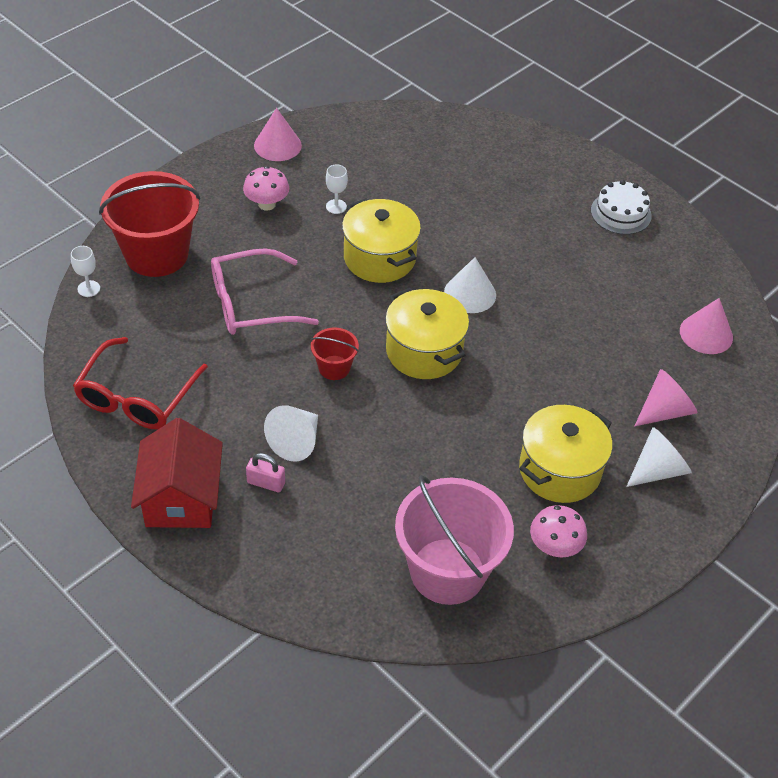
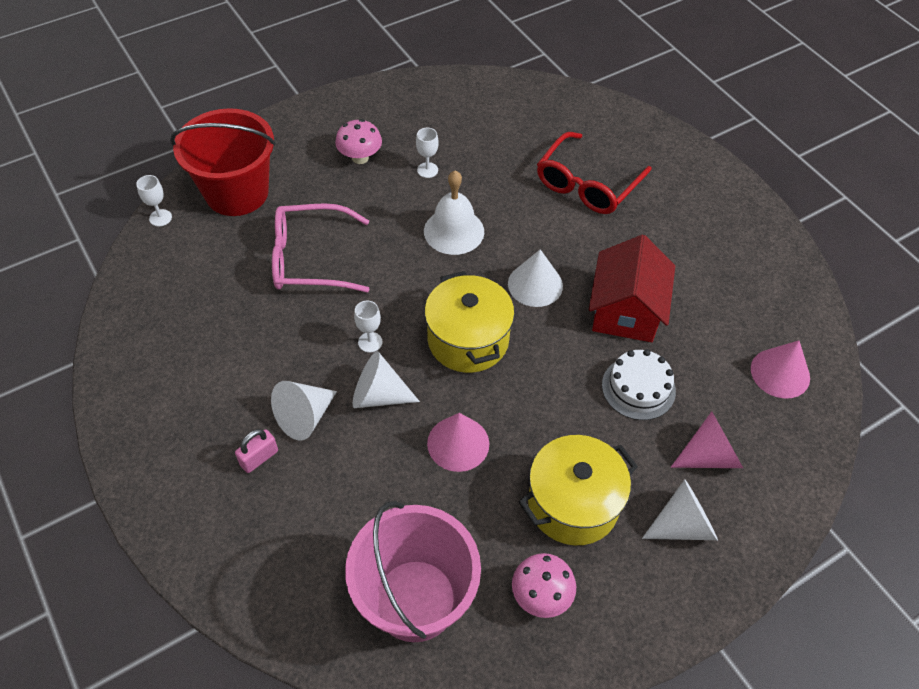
camera: 15 degrees right, 5 degrees up
red glasses [73,337,208,429] -> red glasses moved to [537,132,652,214]
red house [131,418,223,528] -> red house moved to [589,235,675,342]
pink padlock [246,453,285,492] -> pink padlock turned 75 degrees counterclockwise [235,429,278,473]
pink cone [254,108,302,161] -> pink cone moved to [427,413,489,472]
red bucket [311,328,359,380] -> white goblet [354,301,382,353]
yellow pot [342,198,421,283] -> white bell [424,171,484,255]
white cake [591,180,652,235] -> white cake moved to [602,349,676,420]
none -> white cone [353,351,420,408]

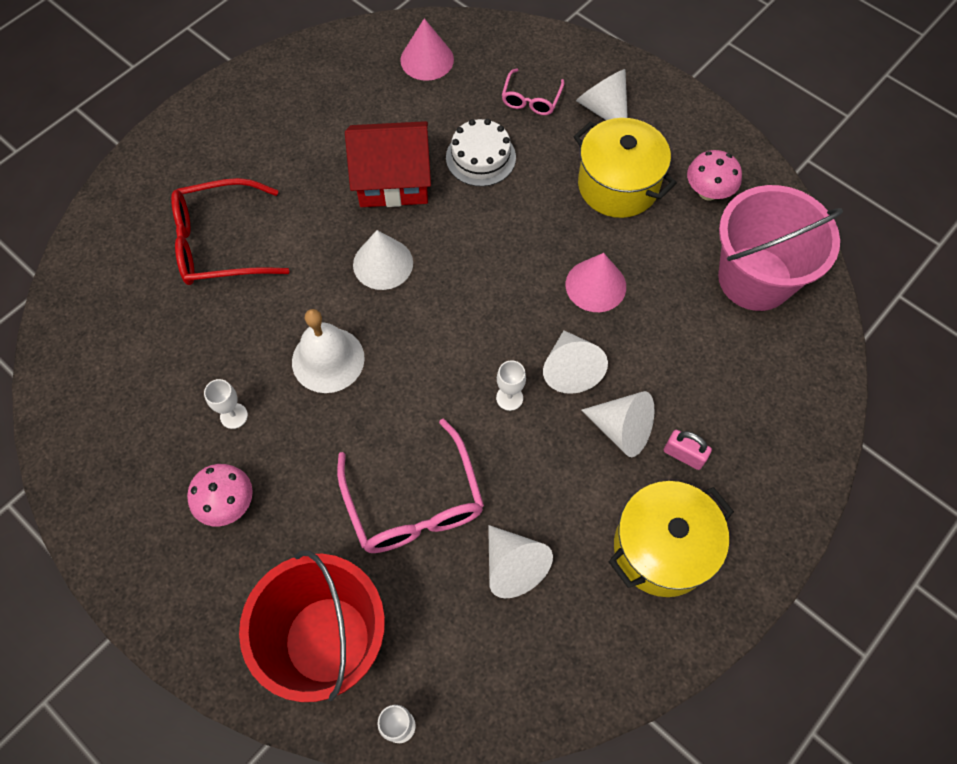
camera: 105 degrees left, 10 degrees up
yellow pot [424,271,515,373] -> yellow pot moved to [609,481,734,597]
red glasses [537,132,652,214] -> red glasses turned 150 degrees clockwise [171,178,289,285]
pink cone [671,411,743,468] -> pink glasses [501,68,564,115]
none -> white cone [488,525,553,598]

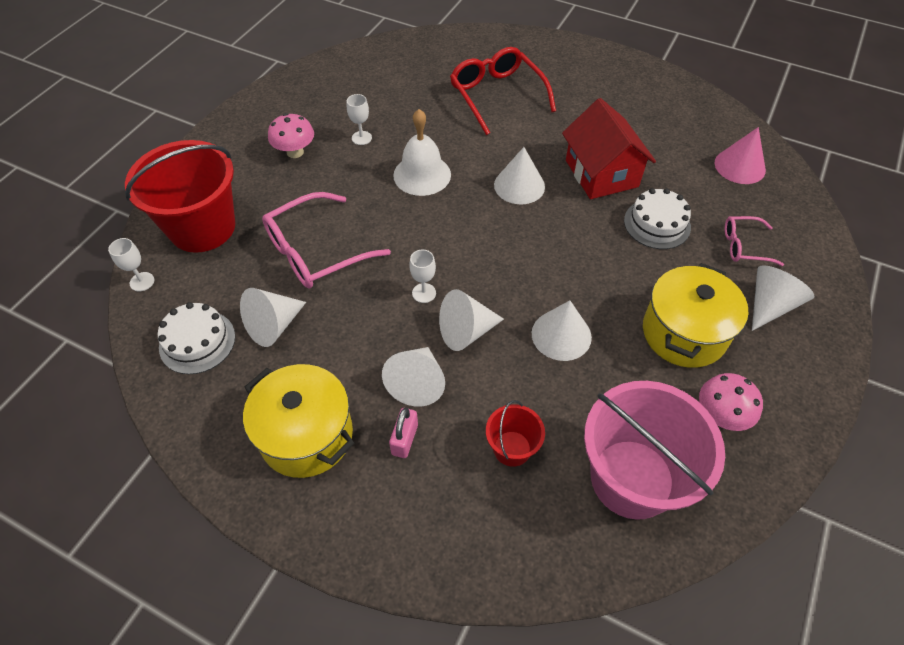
camera: 75 degrees right, 10 degrees down
pink cone [566,253,626,312] -> white cone [532,300,592,361]
none -> white cake [158,302,235,374]
none -> red bucket [486,400,545,467]

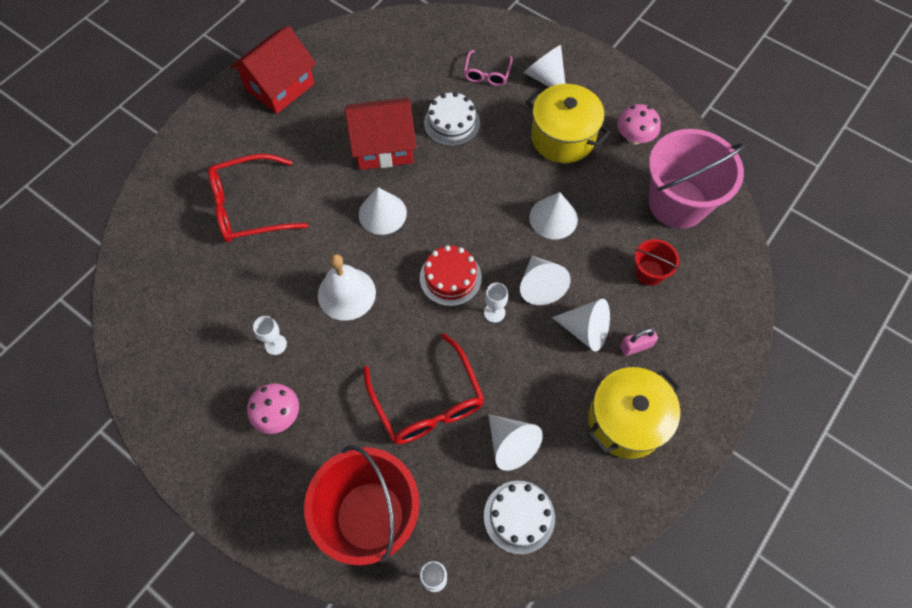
camera: 80 degrees left, 10 degrees up
pink glasses [262,192,391,288] -> red glasses [363,333,484,444]
pink padlock [389,408,418,458] -> pink padlock turned 45 degrees counterclockwise [620,328,658,356]
pink cone [715,127,766,184] -> none
none -> red house [230,26,316,114]
none -> red cake [420,245,482,306]

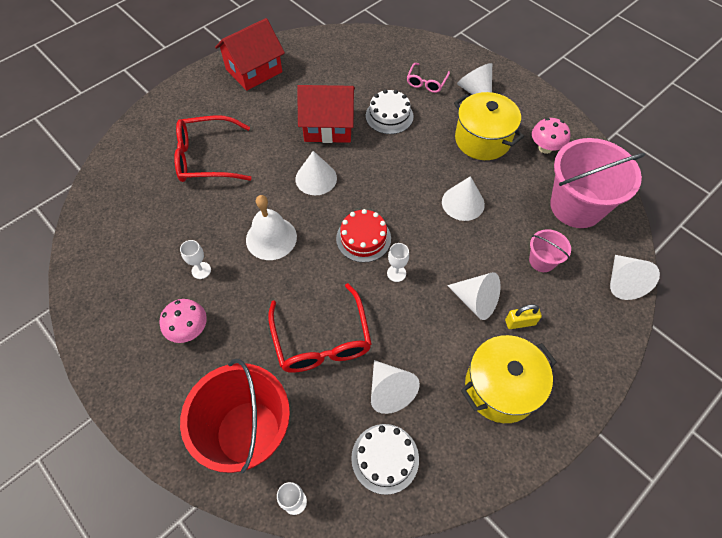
camera: 10 degrees right, 5 degrees down
white cone [520,256,570,305] -> white cone moved to [610,255,660,300]
pink padlock [620,328,658,356] -> yellow padlock [505,304,542,329]
red bucket [635,239,679,286] -> pink bucket [529,229,571,272]

